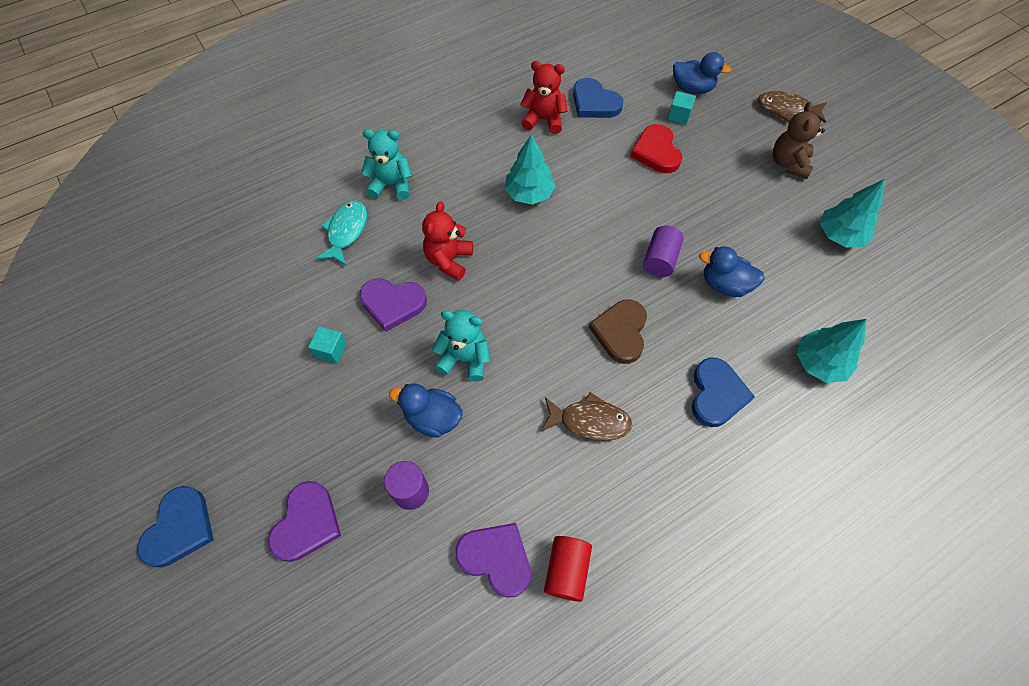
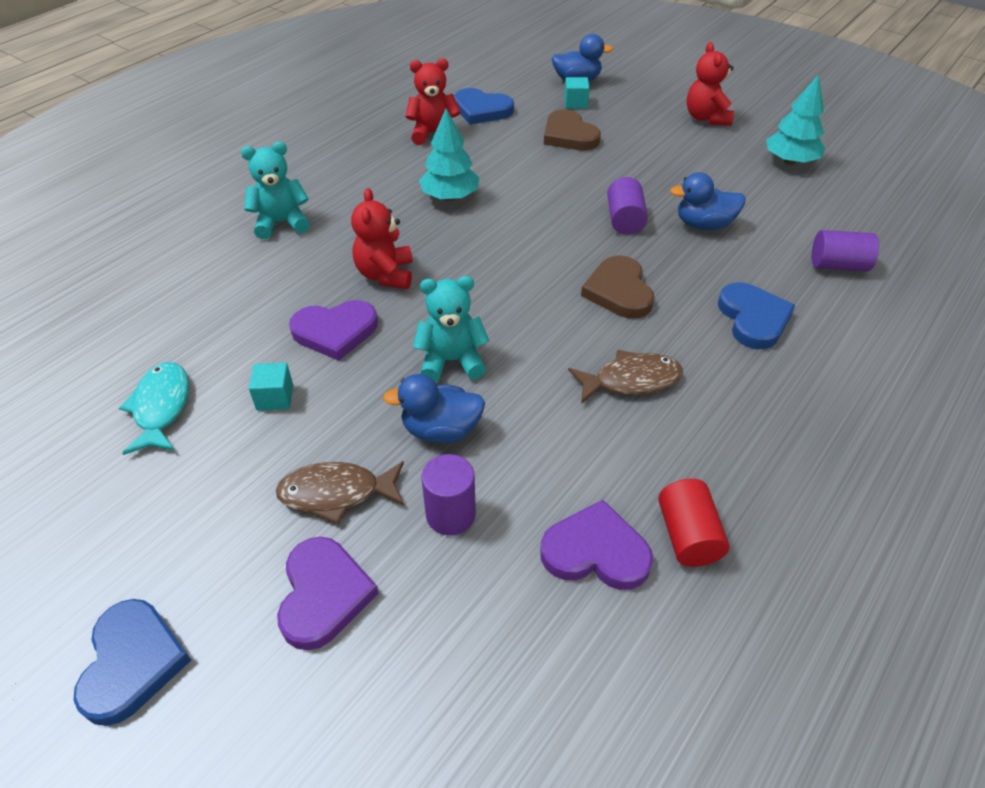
camera: 20 degrees left, 15 degrees down
turquoise fish [316,201,367,265] -> turquoise fish moved to [119,362,189,455]
red heart [630,124,682,173] -> brown heart [544,109,601,151]
brown fish [758,91,827,123] -> brown fish moved to [276,461,404,524]
brown teddy bear [773,102,825,179] -> red teddy bear [687,42,734,126]
turquoise tree [797,319,867,383] -> purple cylinder [812,230,879,272]

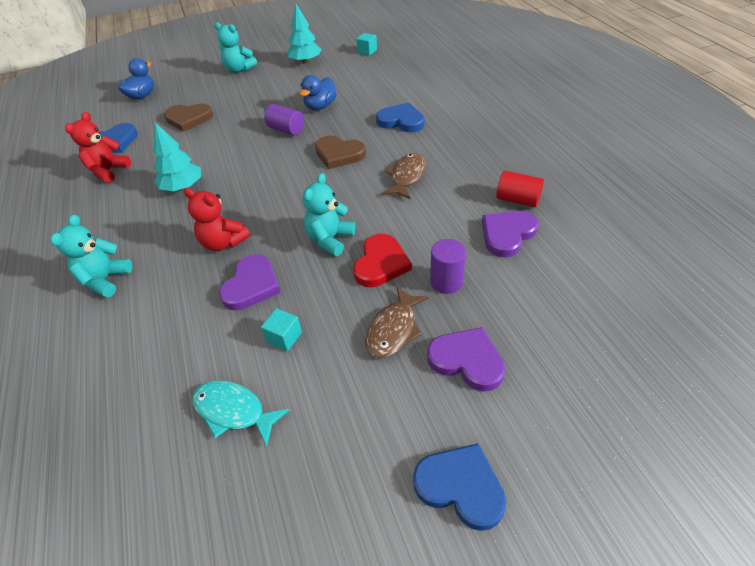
camera: 55 degrees left, 0 degrees up
blue duck [383,374,485,443] -> red heart [353,234,412,287]
turquoise cube [564,77,590,109] -> turquoise cube moved to [356,33,377,56]
red teddy bear [687,42,734,126] -> turquoise teddy bear [214,22,257,73]
purple cylinder [812,230,879,272] -> none

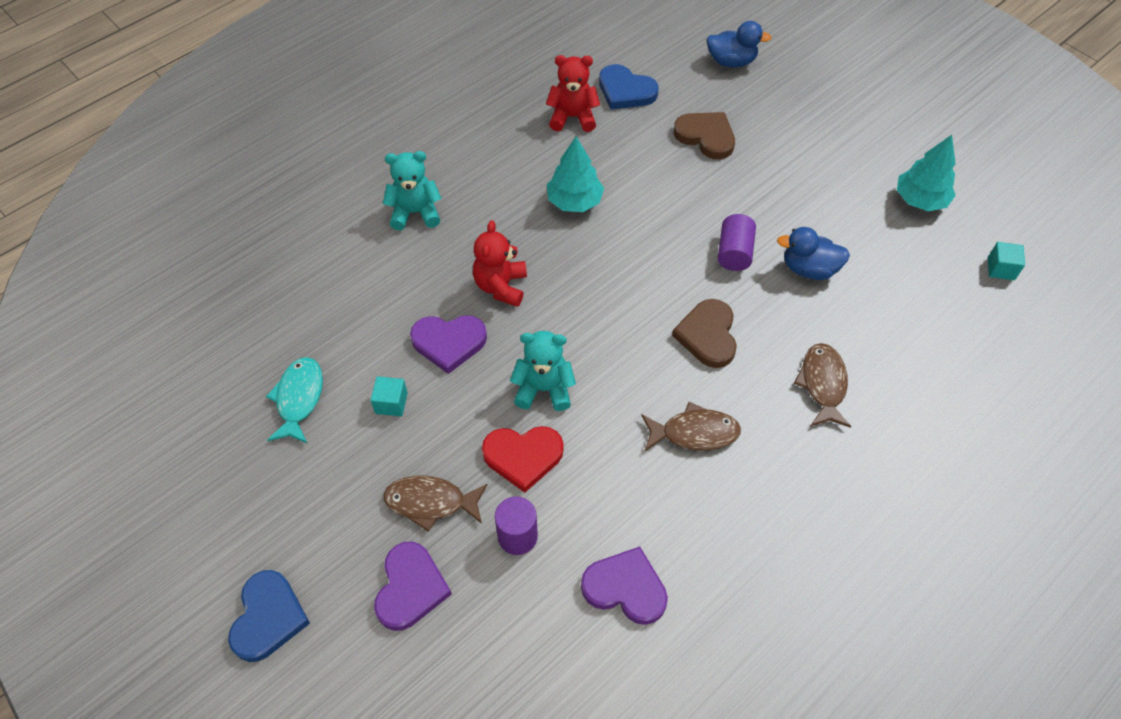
camera: 65 degrees right, 10 degrees up
brown heart [164,103,213,132] -> brown heart turned 150 degrees clockwise [674,112,735,159]
turquoise teddy bear [214,22,257,73] -> none
blue heart [376,103,425,132] -> brown fish [794,343,851,428]
red cylinder [496,171,544,207] -> none

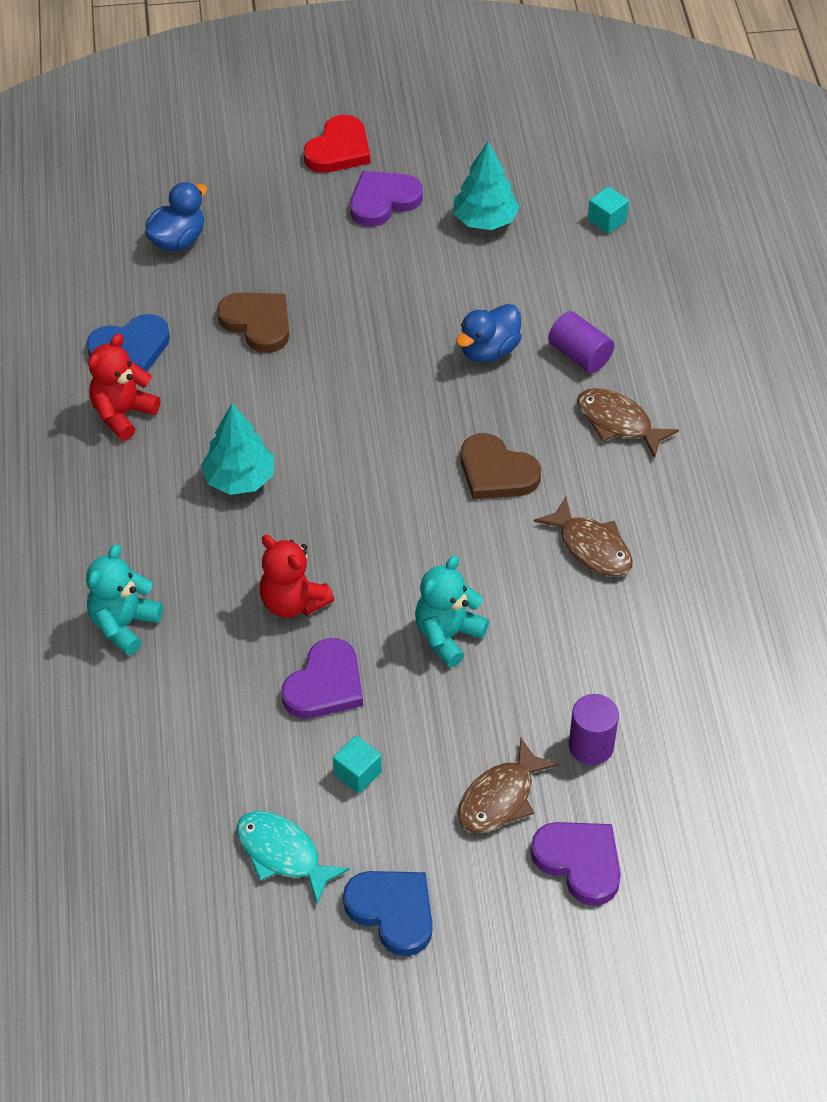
camera: 55 degrees left, 5 degrees down
blue heart [228,570,310,662] -> blue heart moved to [343,871,433,956]
red heart [482,426,564,493] -> red heart moved to [304,115,370,173]
purple heart [581,547,668,625] -> purple heart moved to [350,171,423,227]
brown fish [641,402,741,451] -> brown fish turned 105 degrees clockwise [534,497,633,576]
brown heart [674,112,735,159] -> brown heart turned 60 degrees clockwise [217,293,289,353]
purple cylinder [718,214,756,271] -> purple cylinder moved to [548,311,614,373]

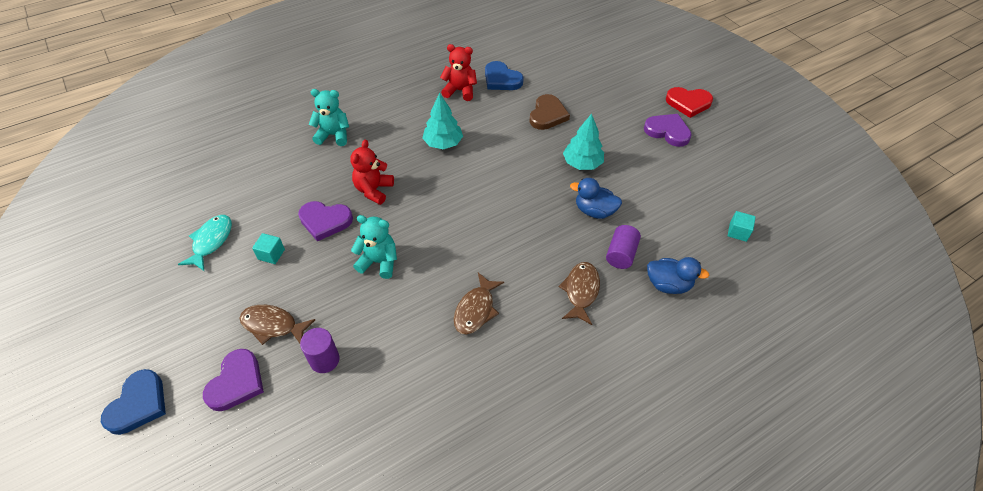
camera: 65 degrees right, 0 degrees up
blue duck [145,182,207,251] -> blue duck moved to [647,257,709,294]
blue heart [343,871,433,956] -> blue heart moved to [101,369,166,435]
turquoise tree [454,141,520,230] -> turquoise tree moved to [563,114,604,170]
brown heart [461,433,541,499] -> none

